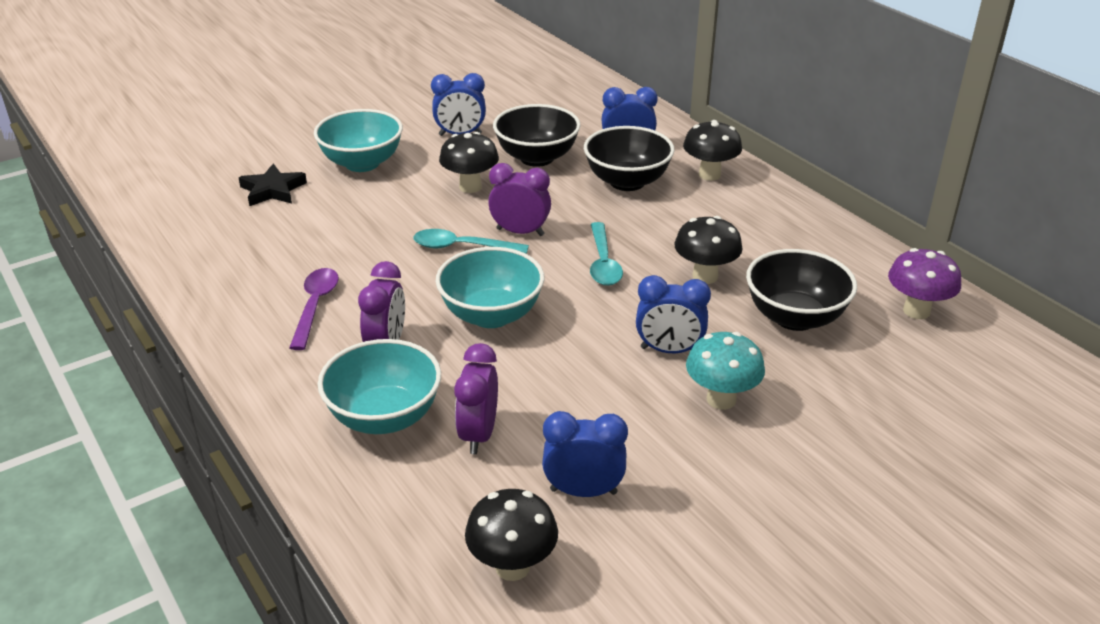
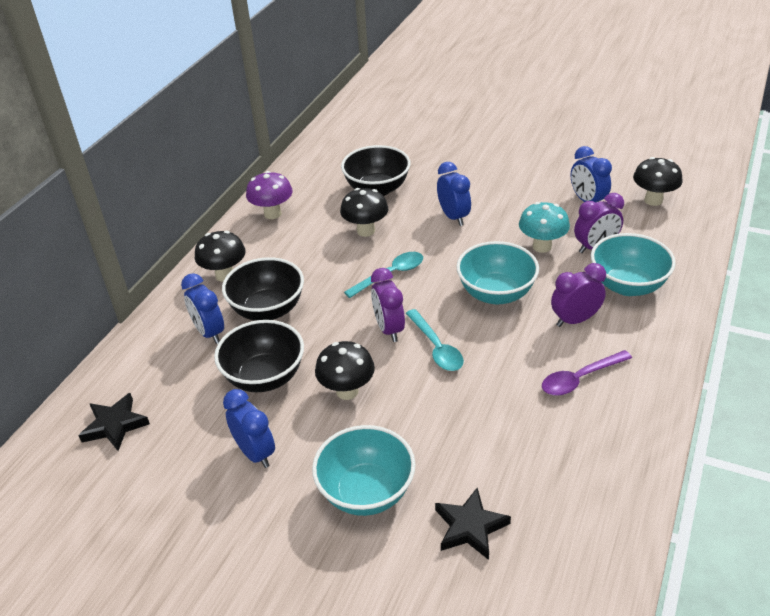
camera: 120 degrees left, 5 degrees up
turquoise mushroom [686,332,765,410] -> turquoise mushroom moved to [519,202,570,253]
purple mushroom [888,248,961,319] -> purple mushroom moved to [246,171,293,219]
none -> black star [78,393,150,451]

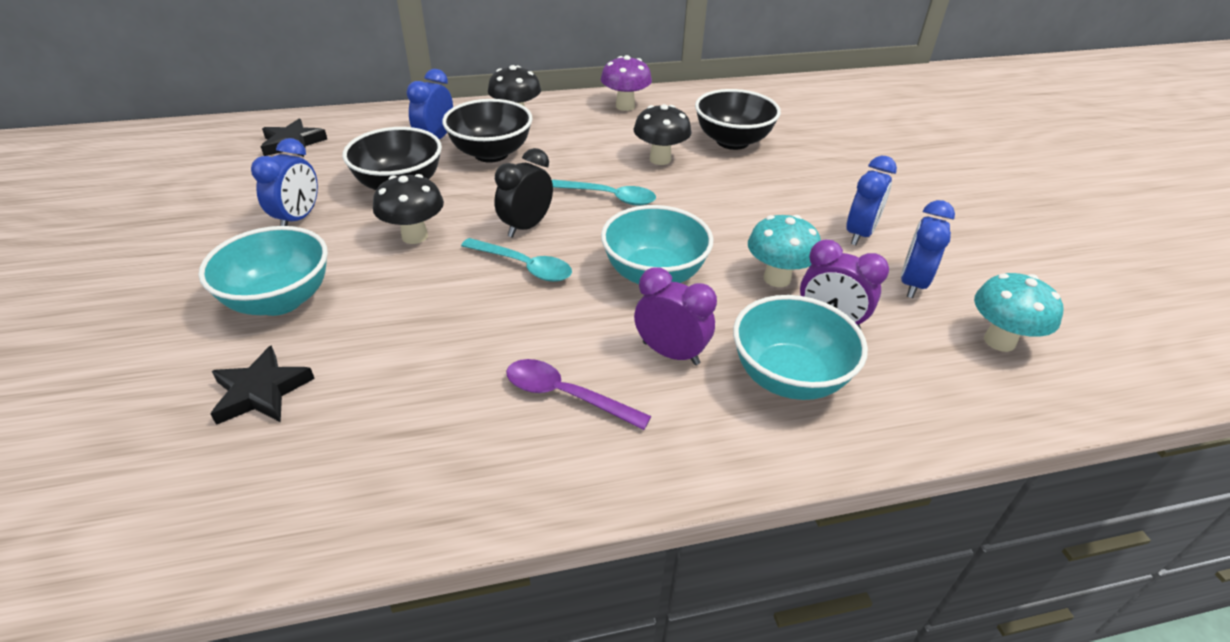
camera: 50 degrees right, 0 degrees up
purple clock [371,268,405,342] -> black clock [494,148,553,238]
turquoise spoon [406,309,464,371] -> turquoise spoon turned 90 degrees counterclockwise [461,238,572,282]
blue clock [437,162,471,226] -> blue clock moved to [847,155,897,245]
black mushroom [633,157,683,206] -> turquoise mushroom [974,273,1063,352]

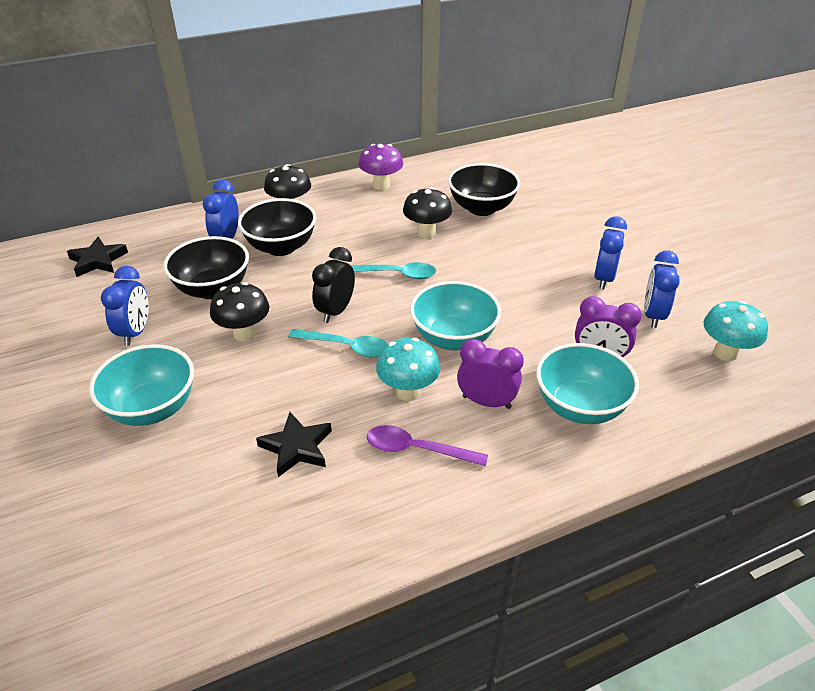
camera: 10 degrees left, 0 degrees up
black star [211,345,315,425] -> black star moved to [256,412,332,477]
turquoise mushroom [748,215,821,287] -> turquoise mushroom moved to [376,338,440,401]

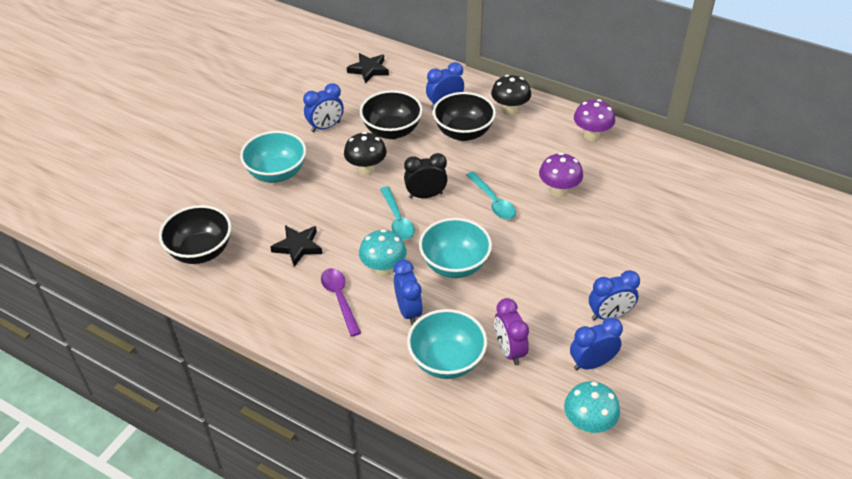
camera: 55 degrees right, 5 degrees up
black mushroom [403,187,452,239] -> purple mushroom [539,153,583,197]
black bowl [448,163,520,216] -> black bowl moved to [159,205,231,264]
purple clock [457,339,524,409] -> blue clock [394,260,423,325]

